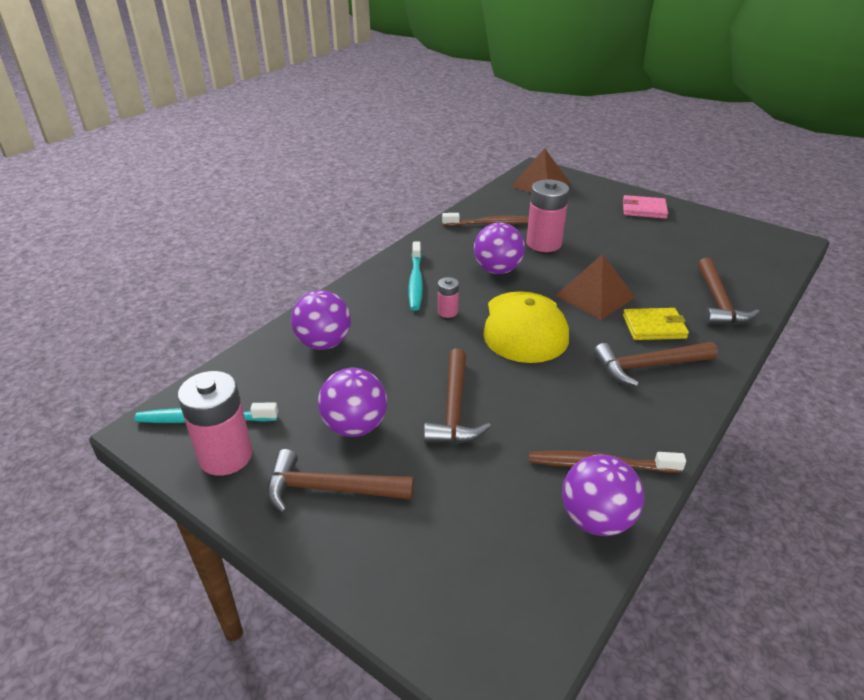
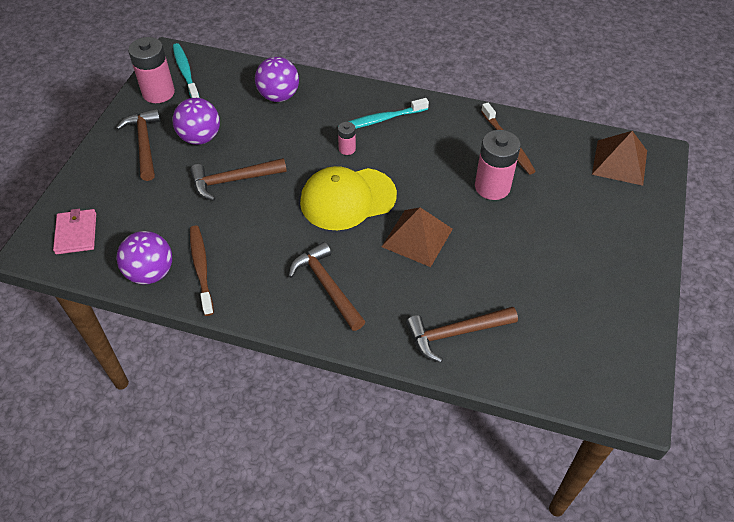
camera: 70 degrees right, 15 degrees up
purple ball [474,223,525,274] -> none
pink wallet [623,195,668,219] -> pink wallet moved to [53,209,96,254]
yellow wallet [623,308,689,340] -> none

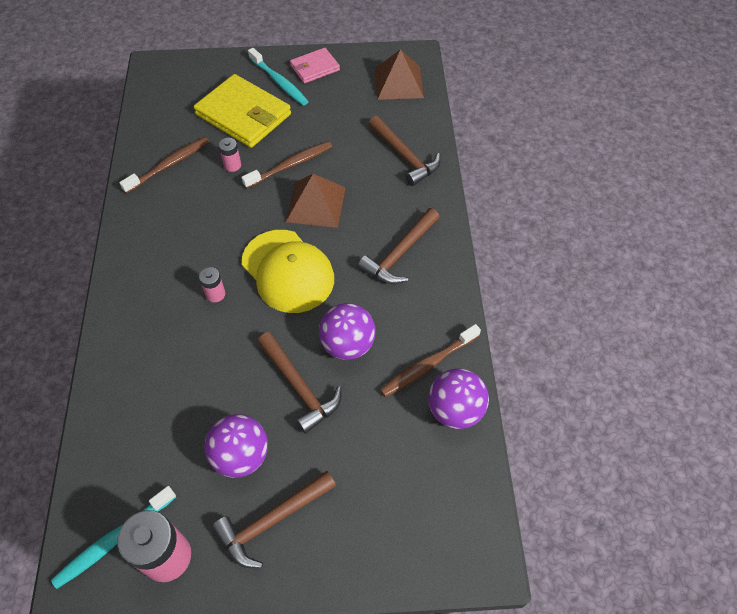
camera: 110 degrees left, 5 degrees up
pink wallet [53,209,96,254] -> pink wallet moved to [290,48,340,83]
purple ball [255,57,299,102] -> purple ball moved to [319,303,376,360]
turquoise toothbrush [338,98,429,129] -> turquoise toothbrush moved to [248,48,309,106]
pink battery [475,130,521,200] -> pink battery [219,138,241,172], size x0.50
brown pyramid [592,131,647,186] -> brown pyramid moved to [375,49,424,100]
none -> yellow wallet [194,74,291,148]
none -> brown toothbrush [241,141,333,189]

